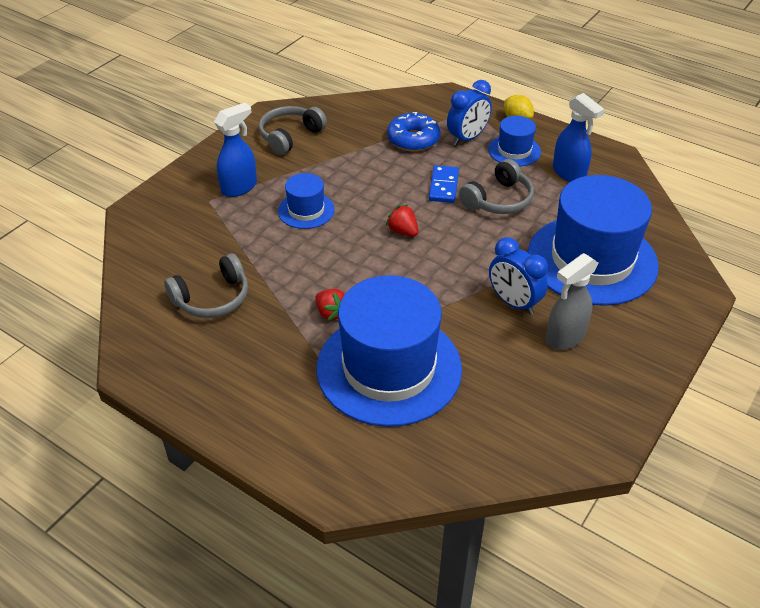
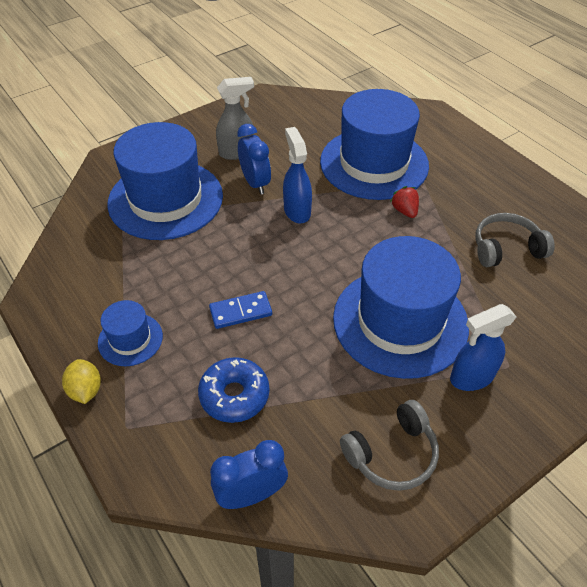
camera: 160 degrees left, 5 degrees up
blue hat [278,173,335,229] -> blue hat [333,236,469,379], size x2.14
red strawberry [386,205,418,237] -> none
blue domino [429,165,459,203] -> blue domino turned 45 degrees clockwise [209,291,272,329]
blue clock [447,80,492,146] -> blue clock moved to [210,440,288,509]
grey headphones [459,159,534,214] -> none
blue spray bottle [553,93,605,182] -> blue spray bottle moved to [283,127,312,223]

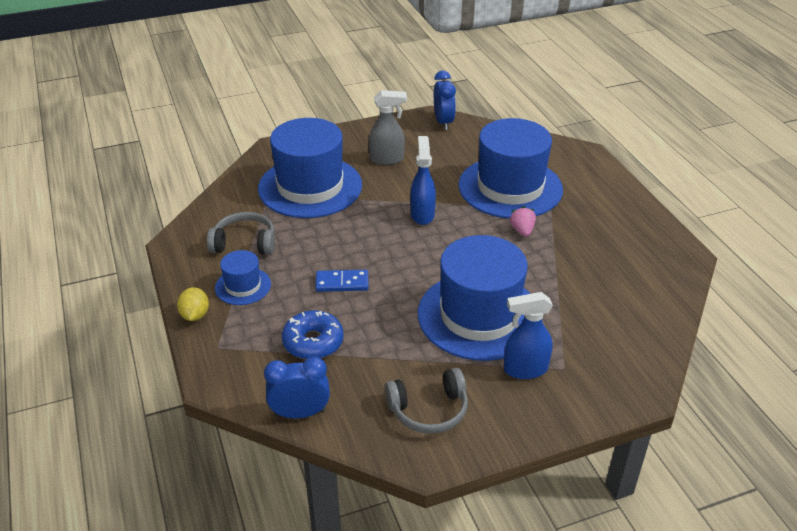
camera: 15 degrees right, 10 degrees down
blue clock [237,124,271,195] -> blue clock moved to [434,70,456,130]
red strawberry [390,186,419,218] -> pink strawberry [509,206,536,237]
grey headphones [475,213,555,267] -> grey headphones moved to [207,212,275,255]

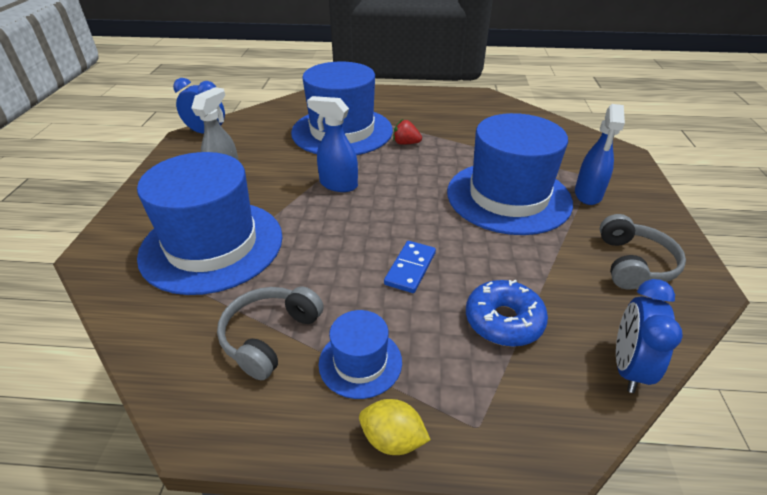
camera: 65 degrees left, 0 degrees up
pink strawberry [509,206,536,237] -> red strawberry [393,119,422,145]

